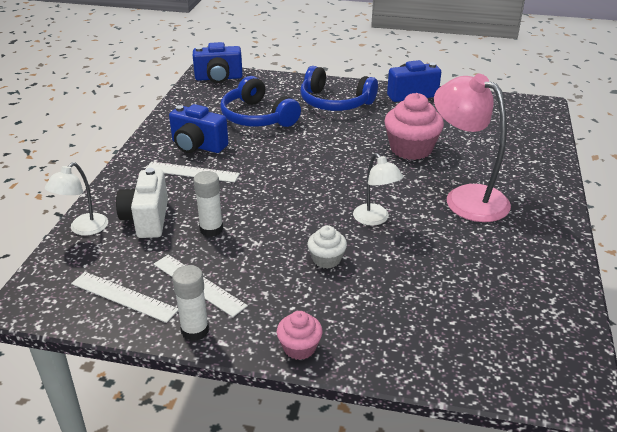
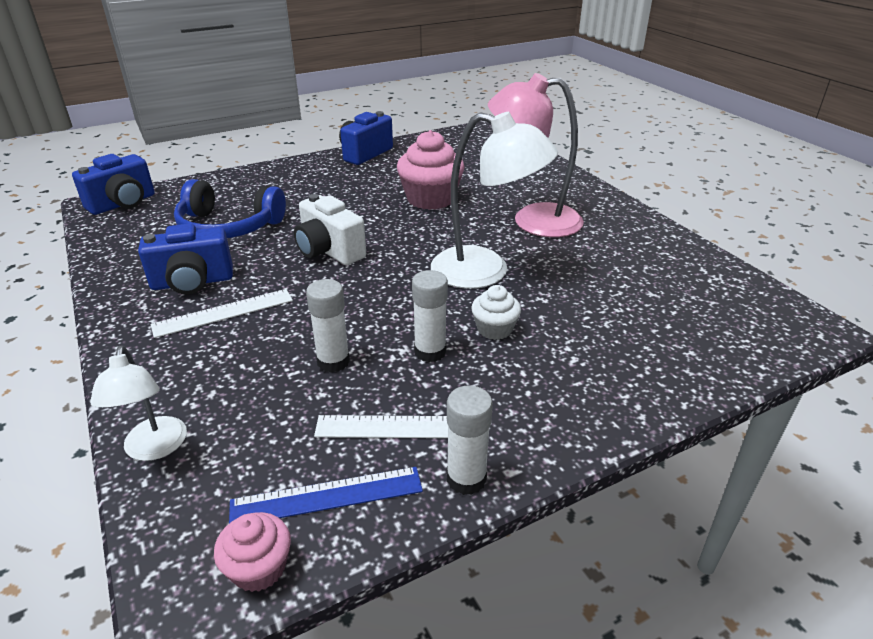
camera: 40 degrees left, 0 degrees up
white ruler [71,272,178,323] -> blue ruler [229,467,423,523]
white camera [116,168,168,238] -> white camera moved to [294,194,366,265]
pink cupcake [277,311,322,360] -> pink cupcake moved to [214,512,291,592]
blue headphones [300,66,378,111] -> none
white lamp [353,153,403,226] -> white lamp [431,112,558,289], size x1.80
none -> white glue stick [412,270,448,362]

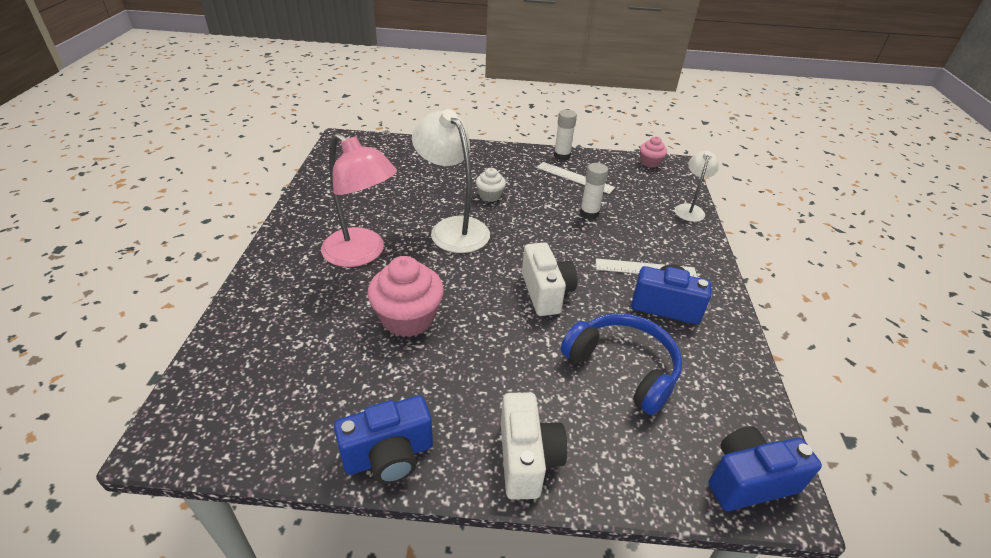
camera: 150 degrees left, 5 degrees up
blue ruler [229,467,423,523] -> none
white glue stick [412,270,448,362] -> none
none -> white camera [501,392,567,500]

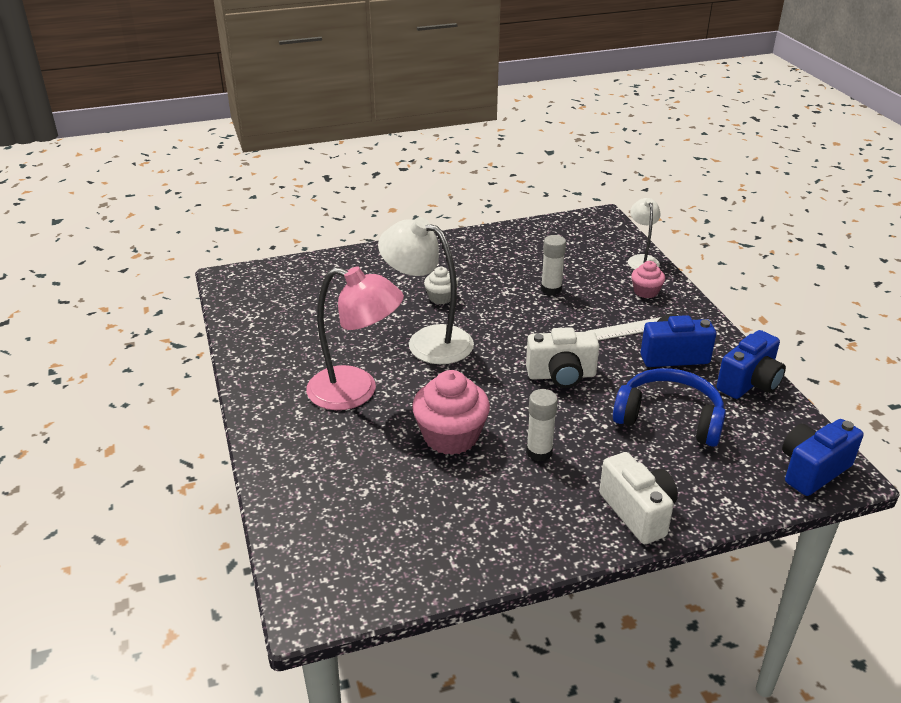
camera: 20 degrees left, 5 degrees down
blue camera [334,395,433,484] -> blue camera moved to [717,330,786,399]
white camera [522,243,577,316] -> white camera turned 120 degrees clockwise [526,327,599,388]
white ruler [536,162,615,194] -> none
white glue stick [554,110,577,160] -> white glue stick moved to [526,389,558,461]
pink cupcake [640,137,667,168] -> pink cupcake moved to [631,261,665,298]

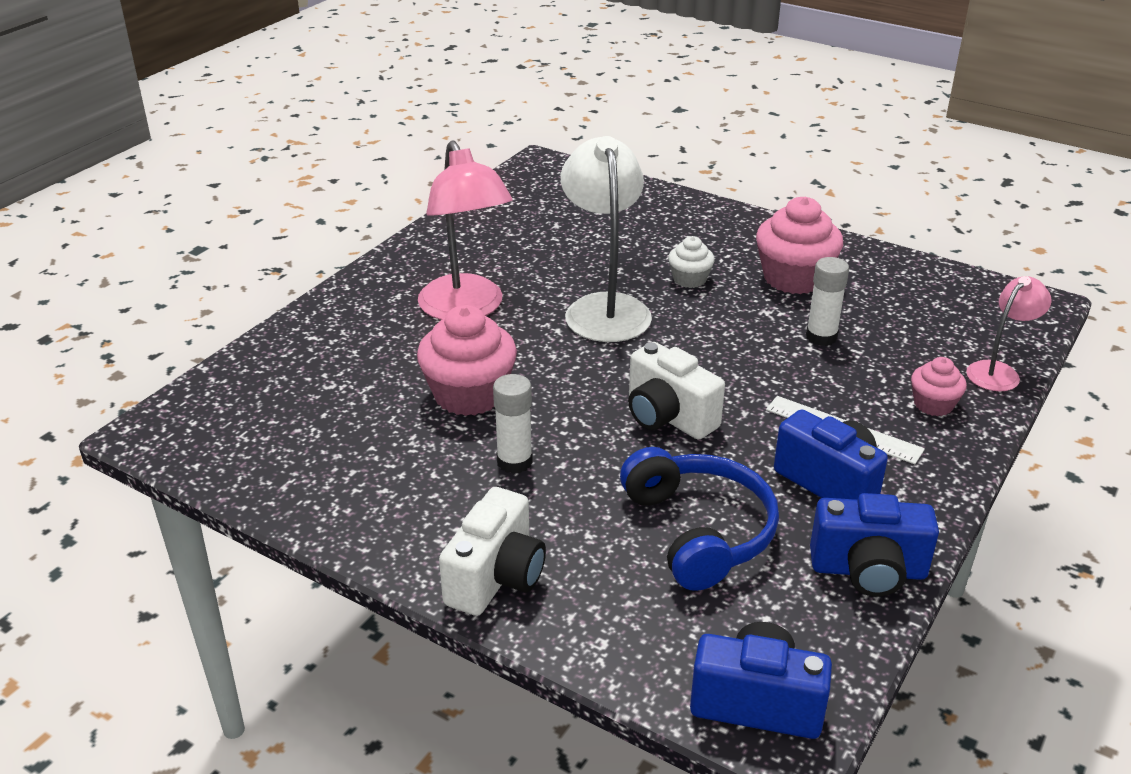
camera: 50 degrees right, 0 degrees up
white lamp [628,198,661,269] -> pink lamp [966,276,1051,391]
none -> pink cupcake [756,197,843,294]

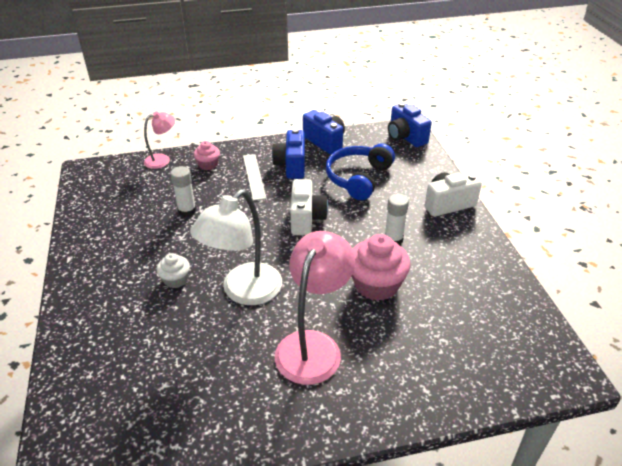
camera: 135 degrees left, 5 degrees up
pink cupcake [756,197,843,294] -> none
pink lamp [966,276,1051,391] -> pink lamp turned 150 degrees clockwise [144,111,175,169]

